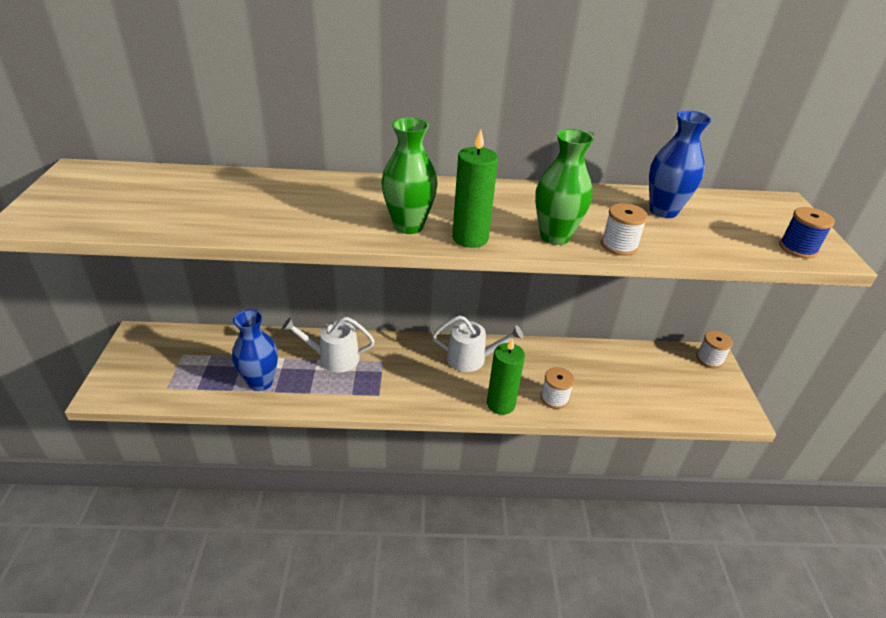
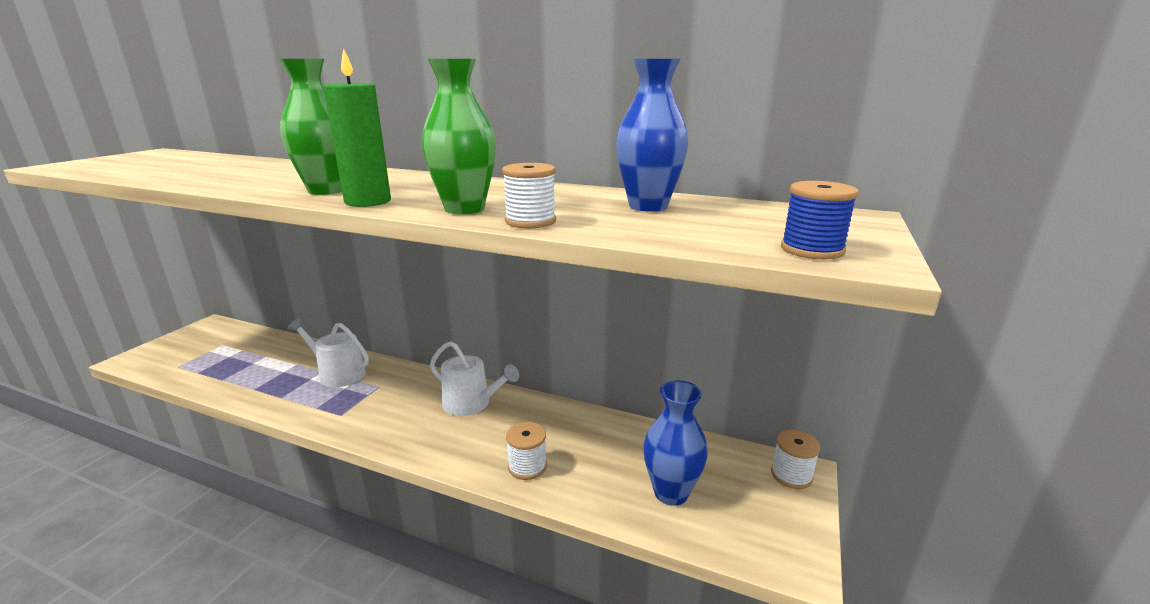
camera: 25 degrees right, 15 degrees down
blue vase [232,309,278,391] -> blue vase moved to [644,380,708,506]
green candle [487,338,525,415] -> none

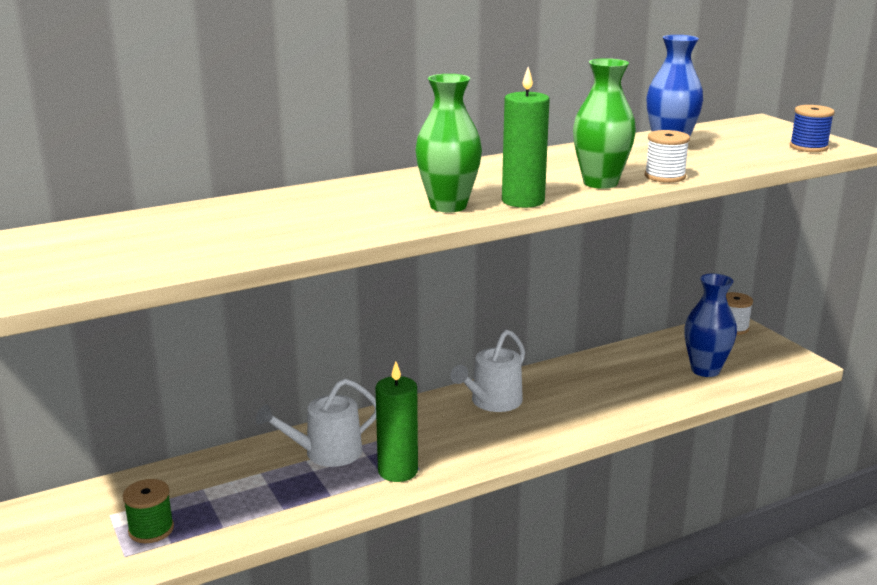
camera: 50 degrees left, 0 degrees up
white watering can [430,341,519,416] -> white watering can turned 150 degrees clockwise [450,330,525,412]
white spool [506,422,547,480] -> none
none -> green spool [123,479,174,543]
none -> green candle [375,362,418,482]

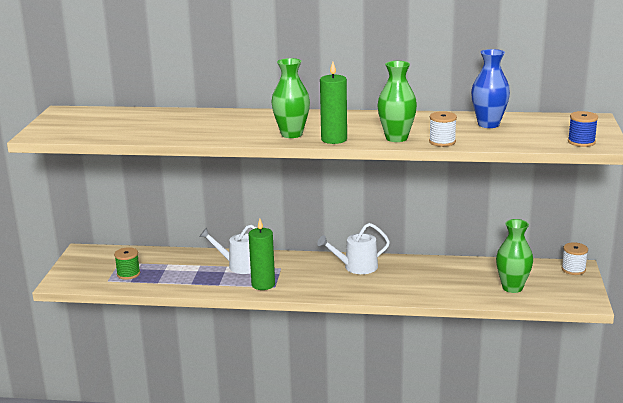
camera: 35 degrees right, 0 degrees up
blue vase [684,273,737,377] -> green vase [496,219,533,293]

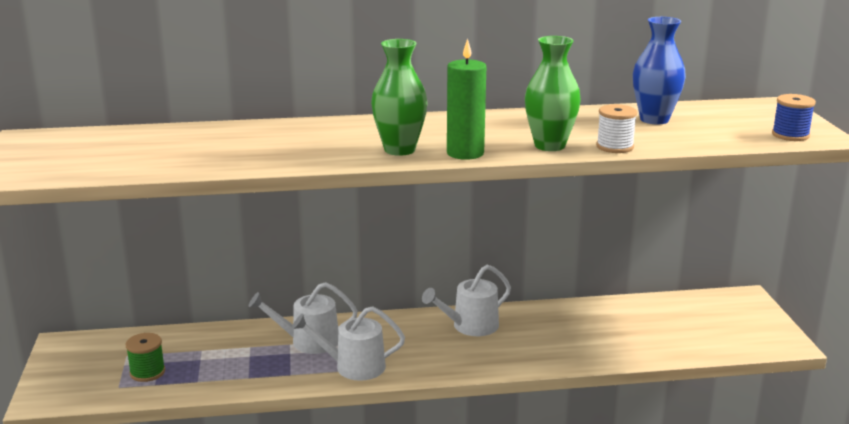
camera: 15 degrees left, 0 degrees up
green candle [249,219,275,290] -> white watering can [292,306,405,381]
green vase [496,219,533,293] -> none
white spool [562,242,588,275] -> none

